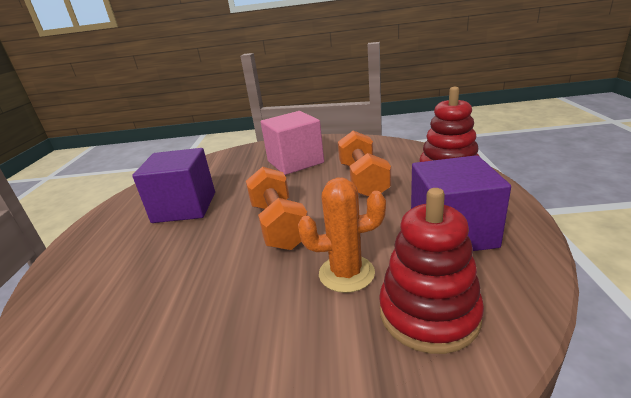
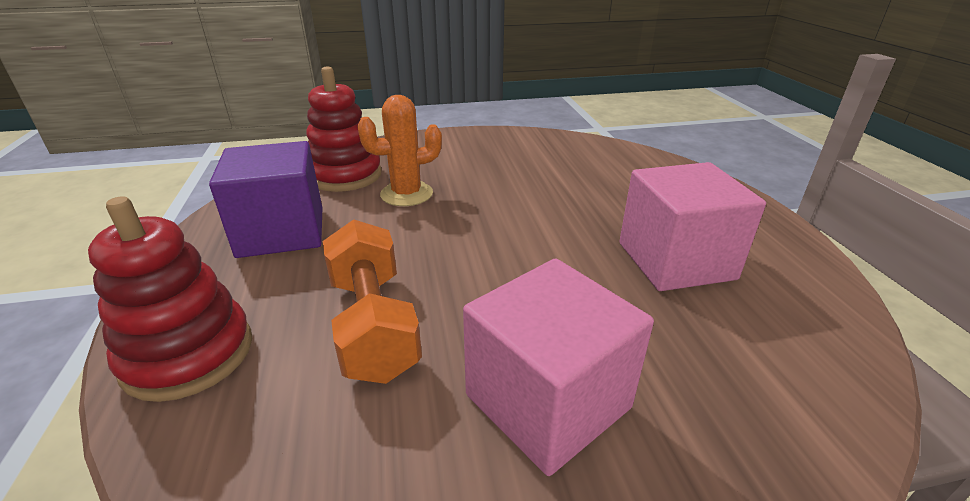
camera: 165 degrees right, 5 degrees up
purple cube [132,148,215,223] -> pink cube [619,162,766,291]
orange dumbbell [246,167,308,250] -> none

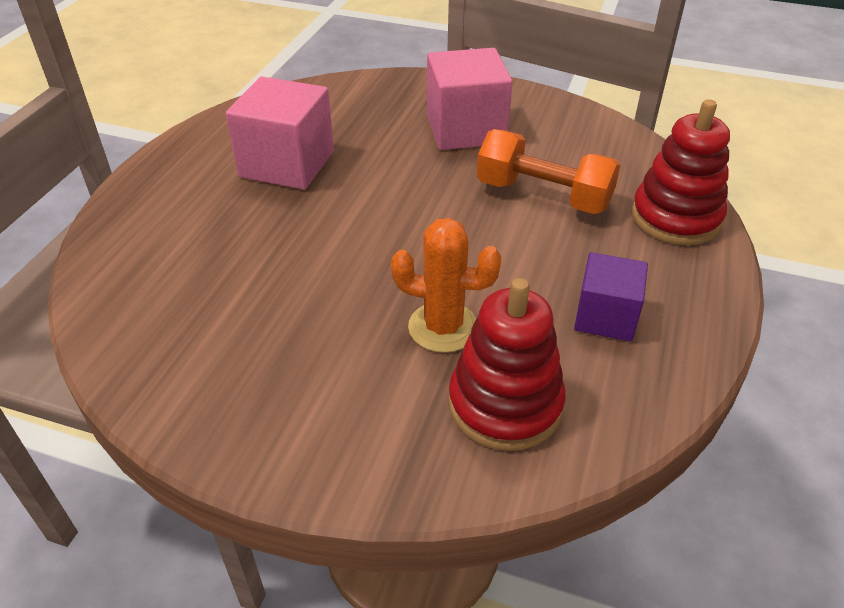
camera: 150 degrees left, 10 degrees up
purple cube [209,141,322,258] -> purple cube [574,252,648,342], size x0.62
orange dumbbell [323,219,422,384] -> orange dumbbell turned 75 degrees counterclockwise [477,129,620,214]

